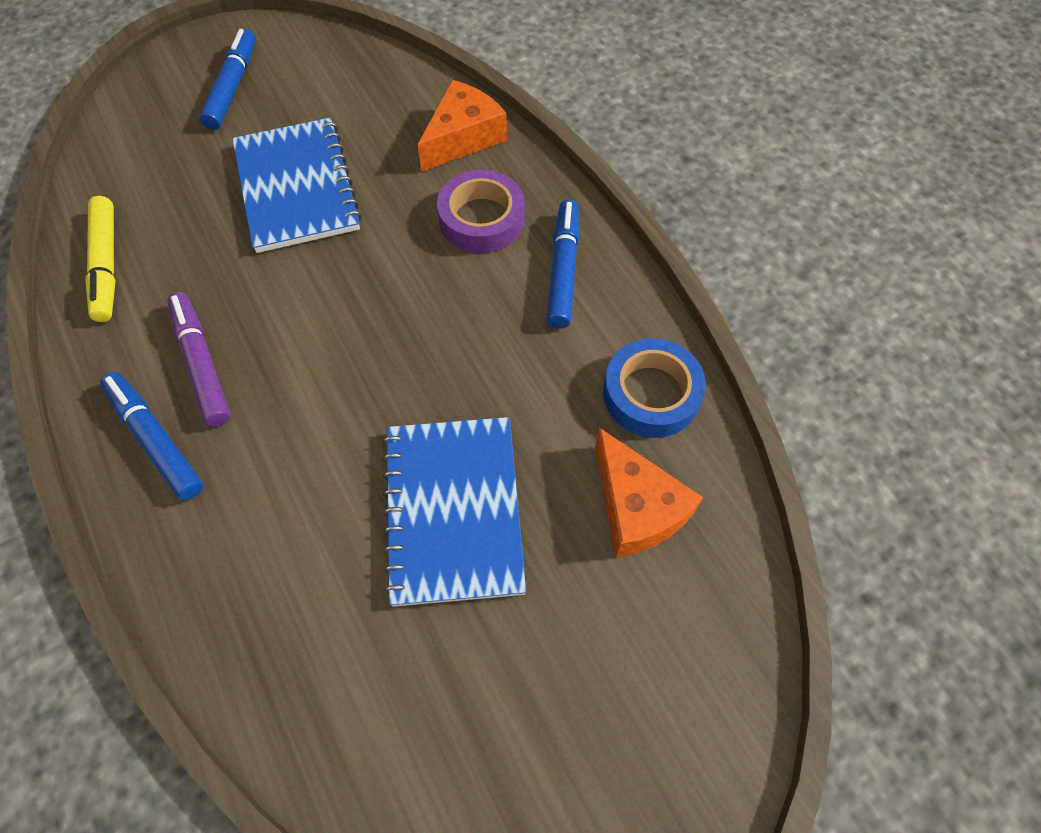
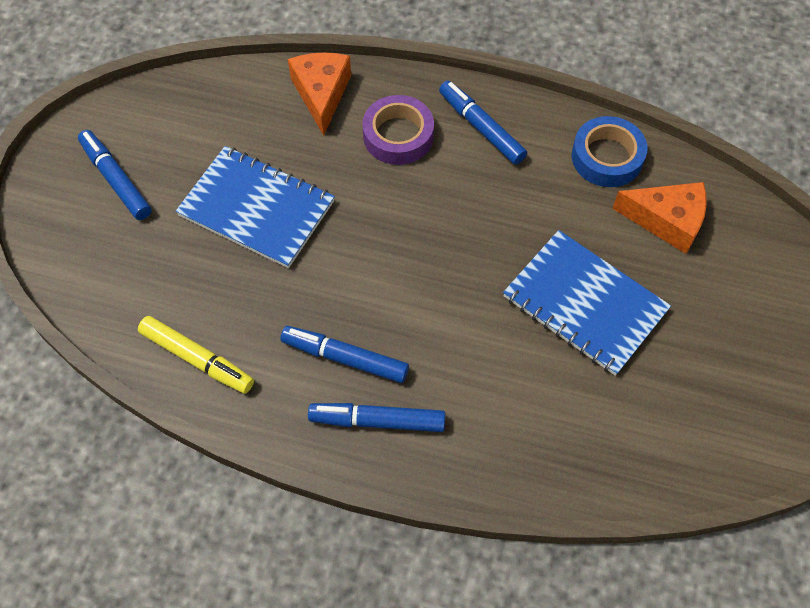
camera: 45 degrees left, 0 degrees up
purple marker [167,292,231,427] -> blue marker [280,326,409,383]

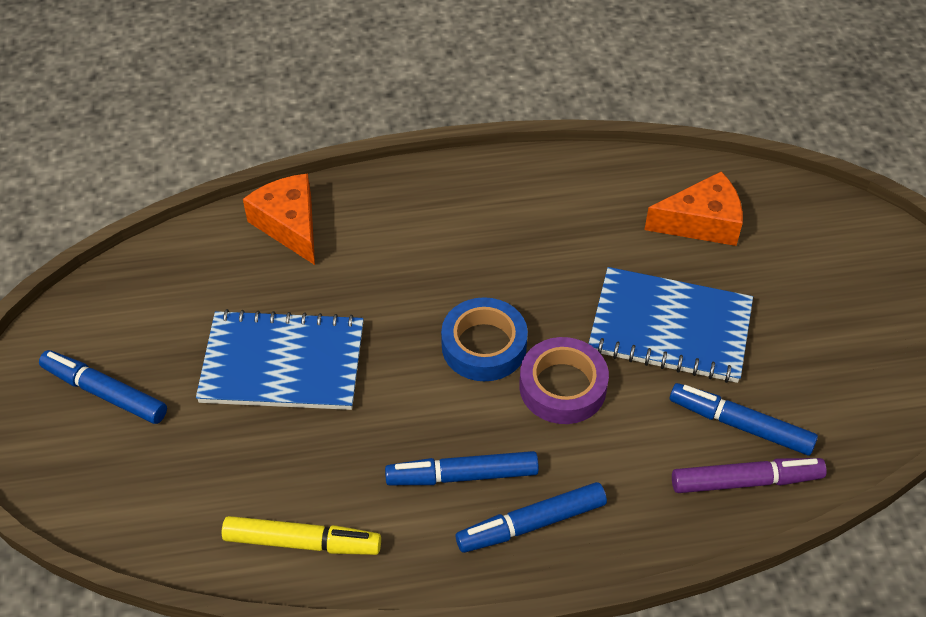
camera: 25 degrees left, 10 degrees down
purple tape [362,95,434,165] -> purple tape moved to [519,337,609,424]
blue marker [439,81,527,165] -> blue marker moved to [670,383,818,455]
blue tape [572,116,648,187] -> blue tape moved to [441,297,528,381]
none -> purple marker [672,458,827,493]

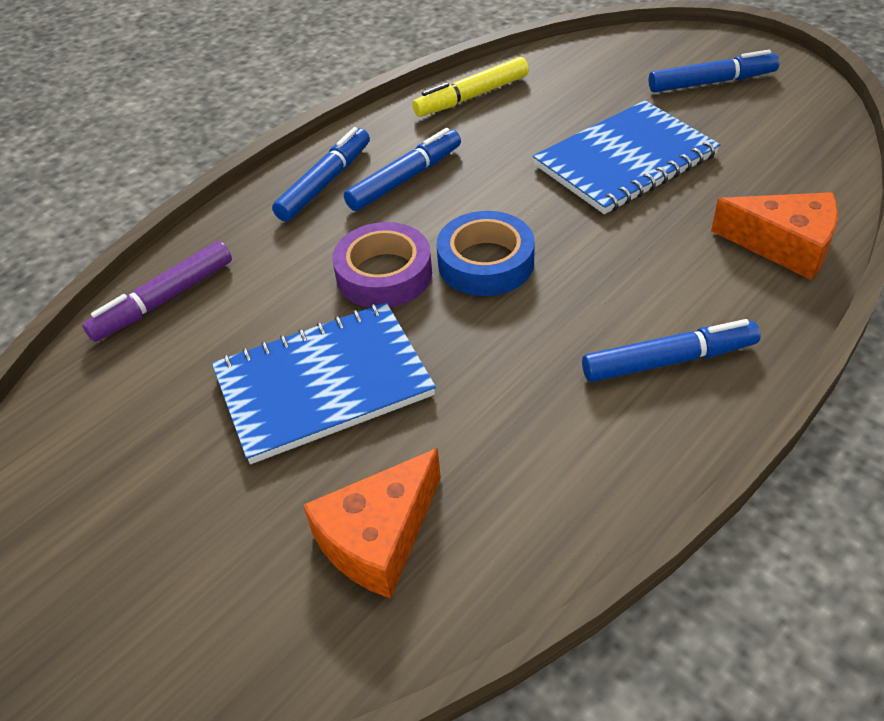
camera: 145 degrees right, 5 degrees down
blue marker [670,383,818,455] -> blue marker moved to [582,319,761,382]

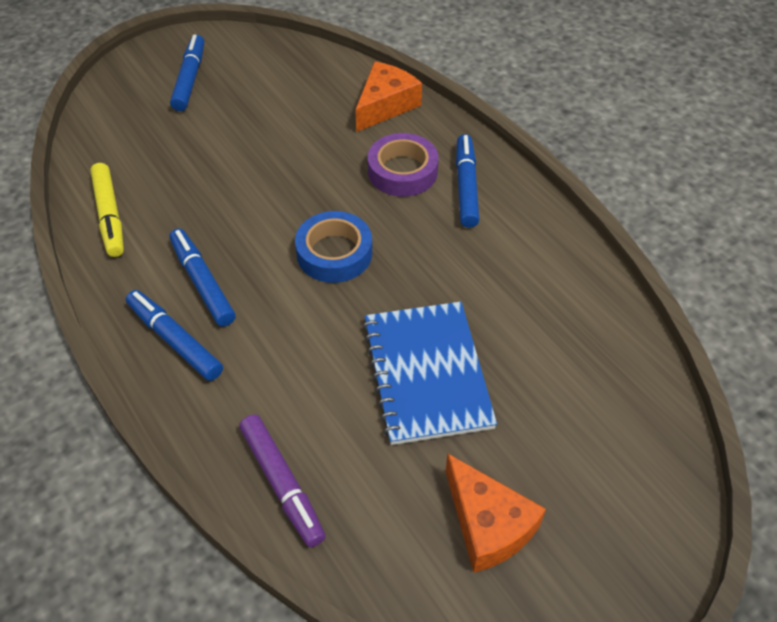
camera: 80 degrees left, 5 degrees up
orange cheese [303,448,441,599] -> orange cheese moved to [445,454,546,573]
purple tape [332,222,432,308] -> purple tape moved to [368,133,439,197]
blue notebook [533,100,720,214] -> none

